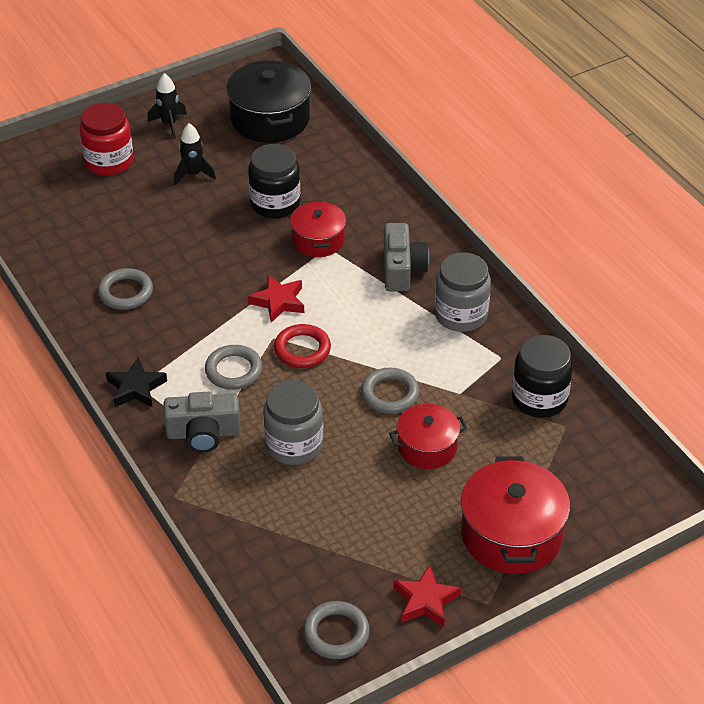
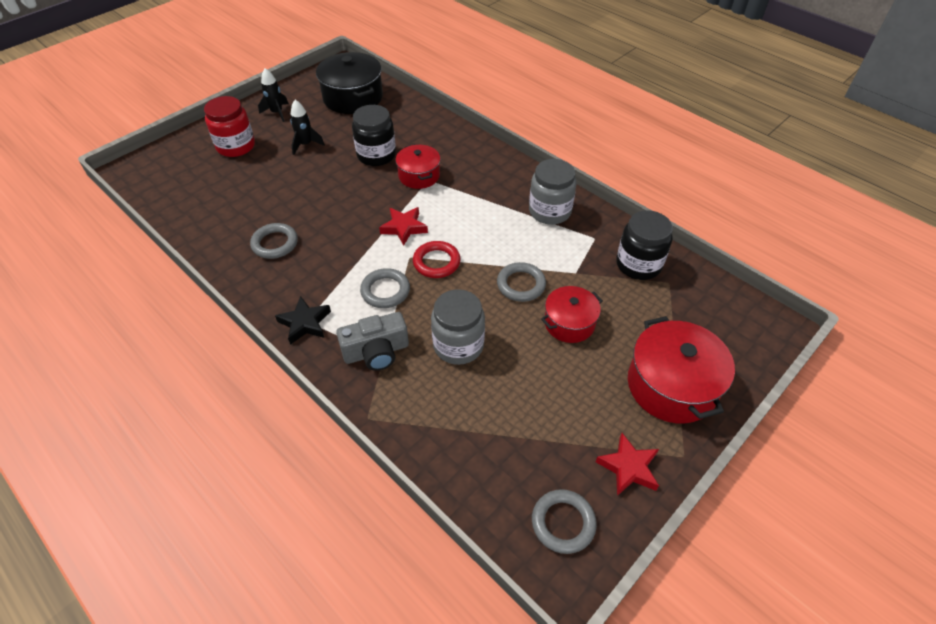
camera: 15 degrees left, 5 degrees up
grey camera [384,223,429,291] -> none

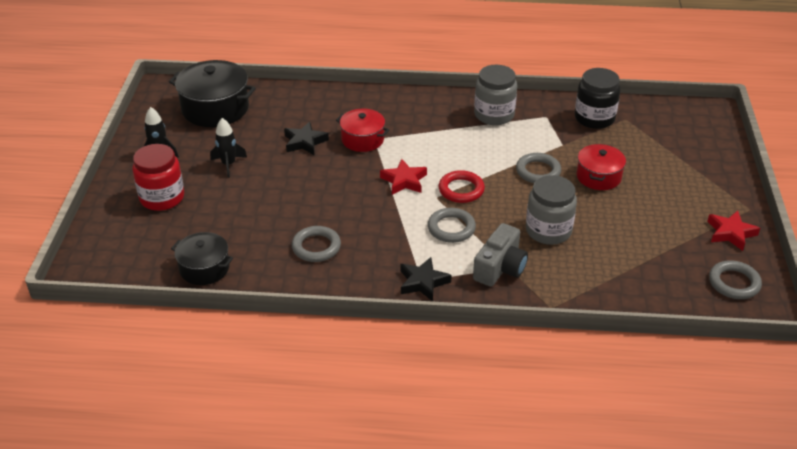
camera: 40 degrees left, 10 degrees down
black jar [352,105,396,166] -> black star [284,121,329,155]
red pot [628,316,735,424] -> none
none -> black pot [171,232,233,285]

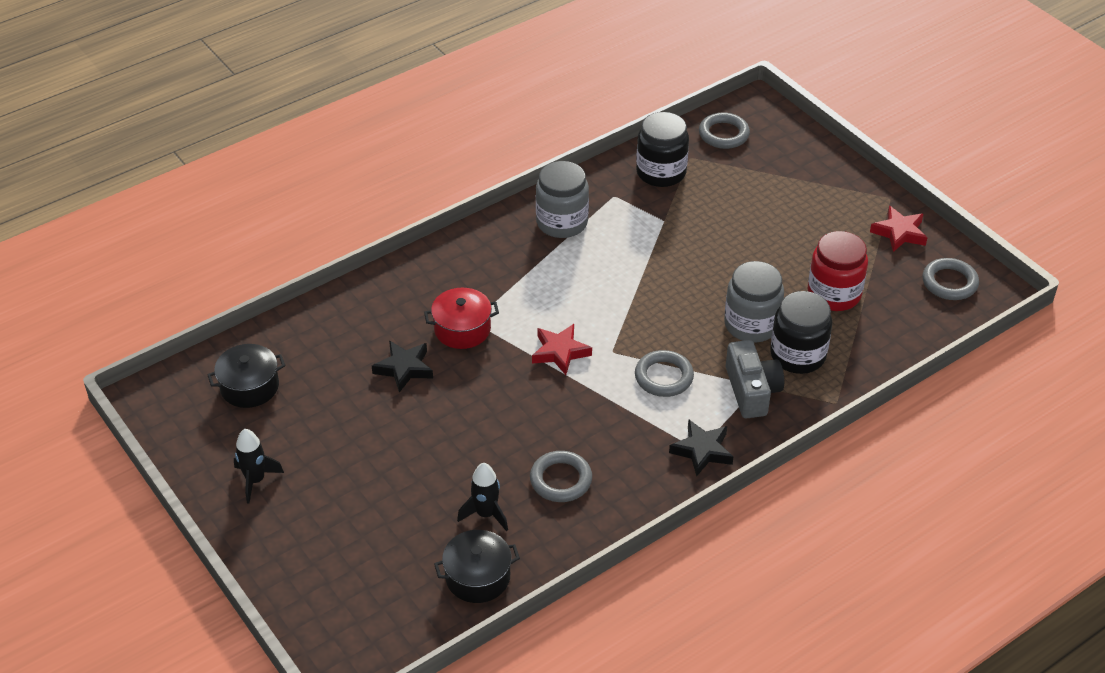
camera: 40 degrees left, 5 degrees up
red jar [133,144,184,211] -> red jar moved to [807,231,868,311]
black pot [169,60,256,127] -> black pot [207,344,285,408], size x0.61
black rocket [210,118,247,178] -> black rocket moved to [457,463,508,531]
red ring [439,170,485,203] -> none
grey ring [516,153,561,183] -> grey ring moved to [699,113,750,149]
red pot [576,144,626,190] -> none
none -> black jar [770,291,832,374]

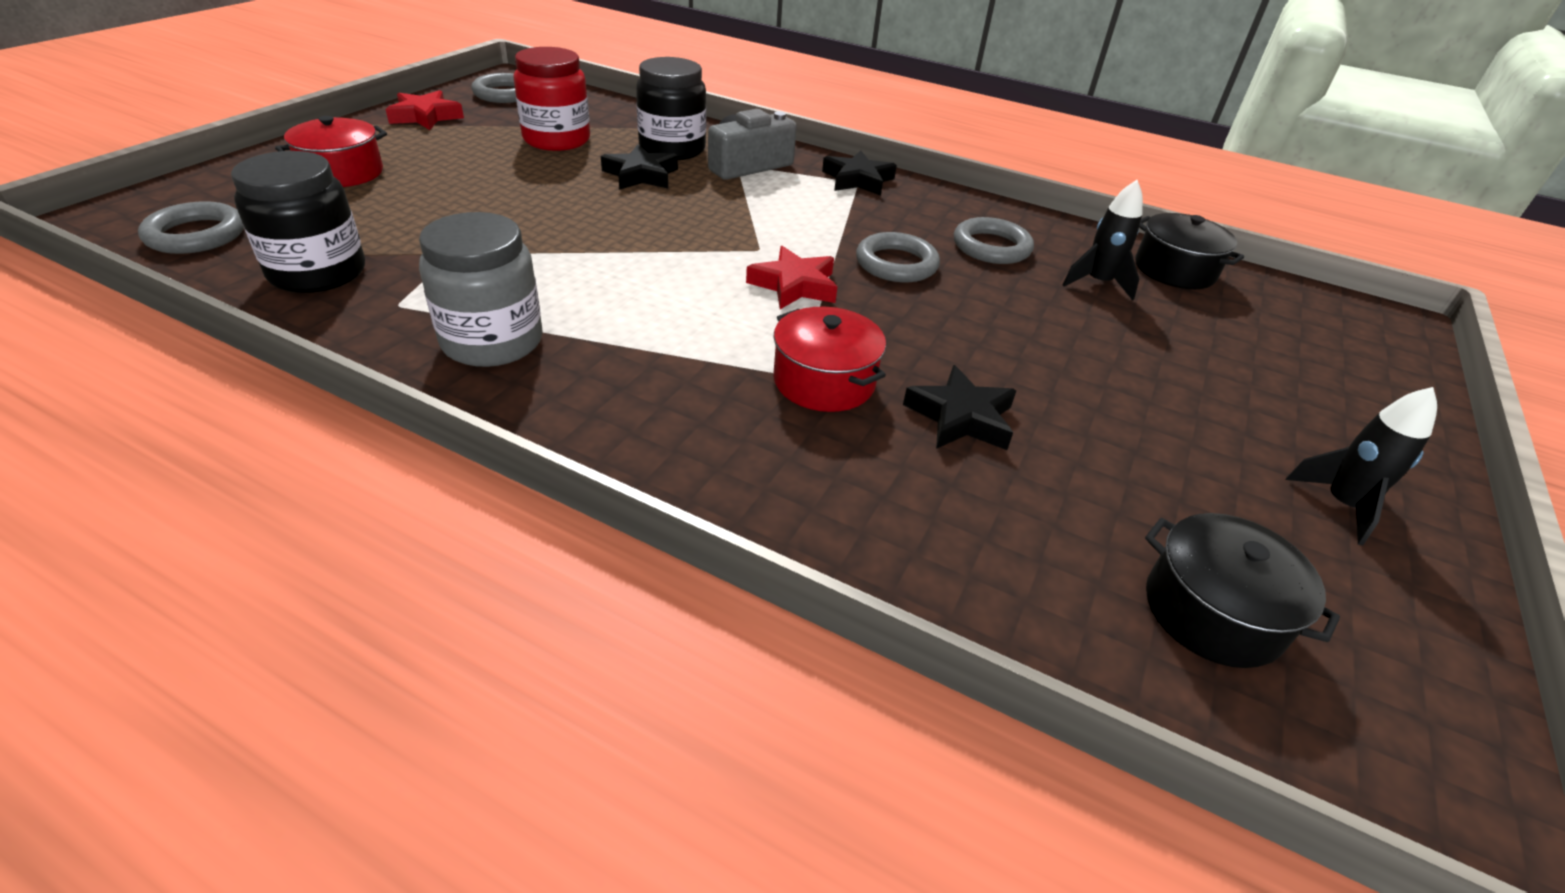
camera: 120 degrees left, 5 degrees down
grey ring [635,350,694,397] -> grey ring moved to [856,232,940,282]
grey jar [724,261,784,343] -> black star [601,144,678,190]
none -> red pot [275,116,387,187]

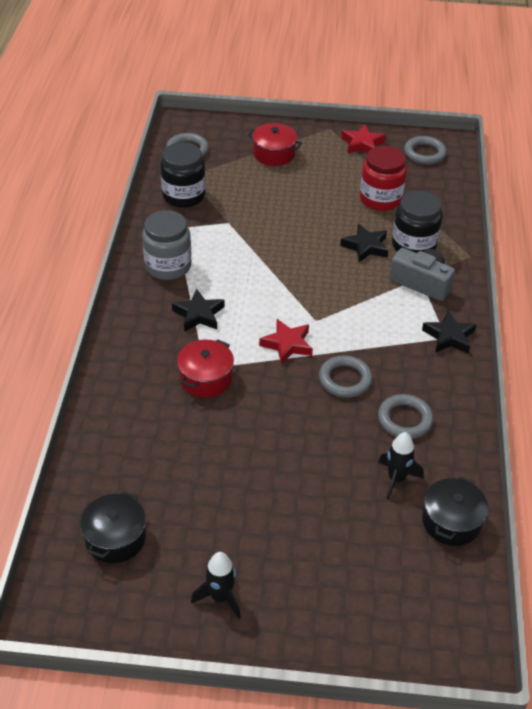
camera: 70 degrees right, 5 degrees up
black star [903,365,1017,450] -> black star moved to [172,289,224,332]

